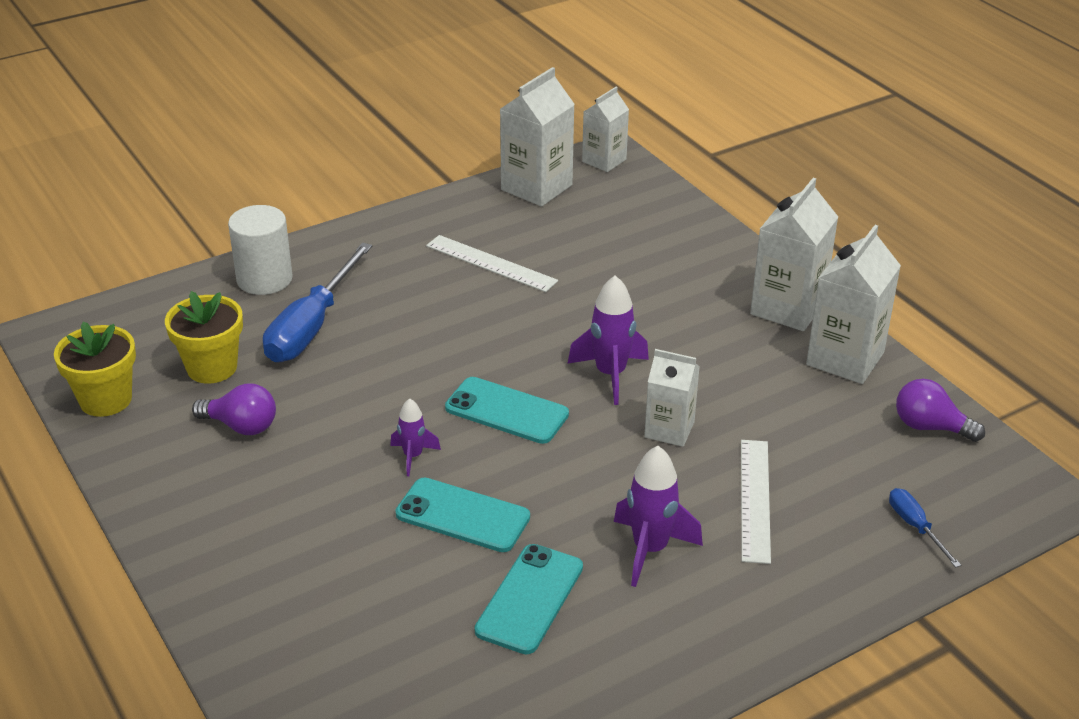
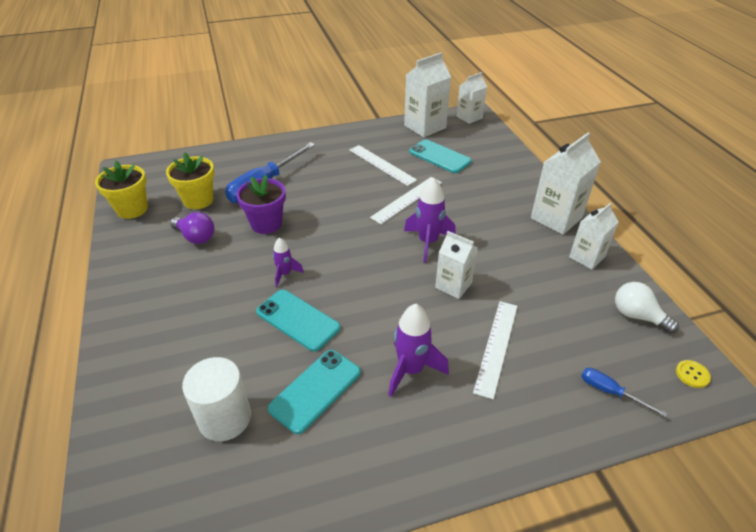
camera: 15 degrees right, 5 degrees up
white cylinder [228,205,293,295] -> white cylinder moved to [182,357,251,441]
turquoise phone [445,377,569,444] -> turquoise phone moved to [409,139,472,173]
white carton [806,225,901,384] -> white carton [569,203,619,270], size x0.64
blue screwdriver [889,488,961,568] -> blue screwdriver turned 45 degrees counterclockwise [581,368,668,417]
purple light bulb [896,379,985,442] -> white light bulb [615,282,679,334]
none -> purple flower pot [236,175,286,234]
none -> white ruler [370,177,442,224]
none -> yellow button [676,360,711,388]

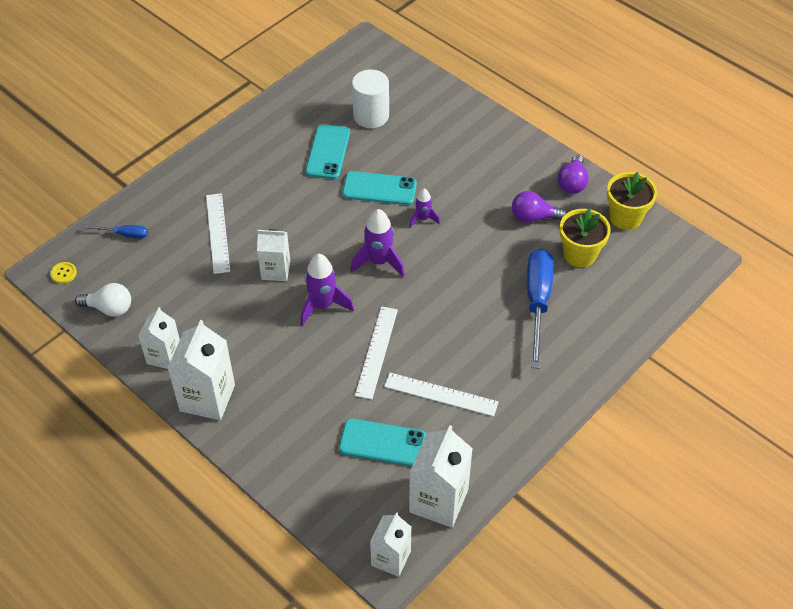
camera: 150 degrees right, 10 degrees up
purple flower pot [236,175,286,234] -> none
purple rocket [388,304,449,397] -> purple rocket moved to [350,209,405,277]
none -> purple light bulb [557,155,589,194]

